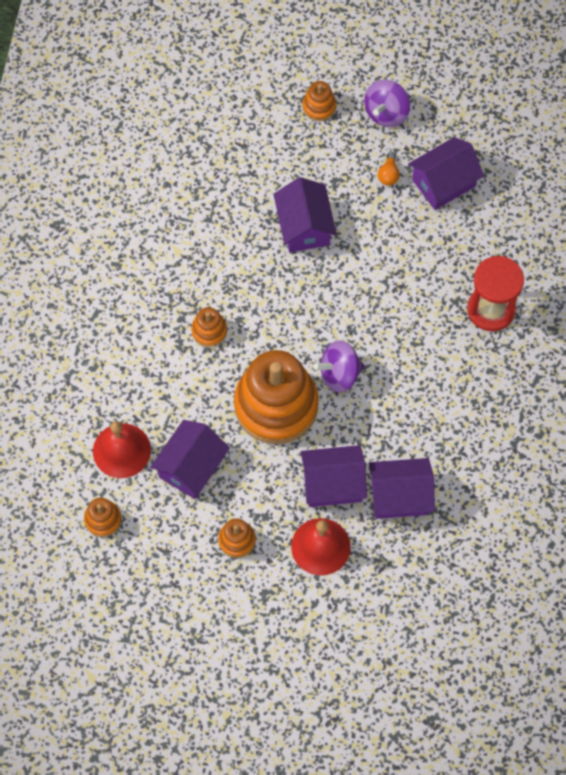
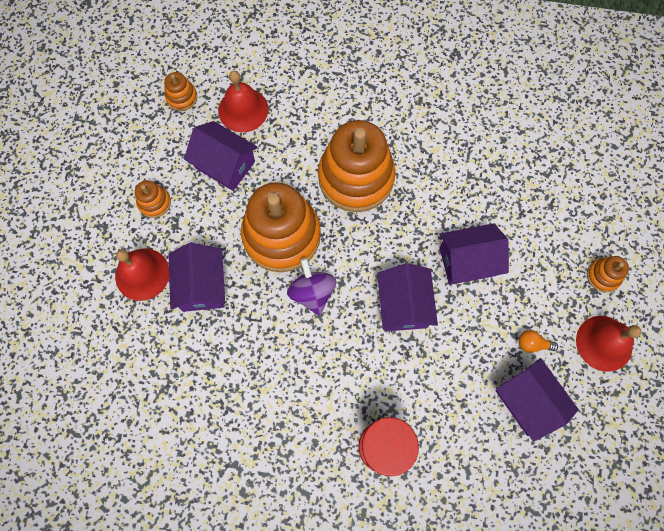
camera: 90 degrees right, 5 degrees up
orange stacking toy [191,307,227,347] -> orange stacking toy [318,120,395,212], size x2.33
purple spinning top [364,80,410,127] -> red bell [576,316,642,372]
purple house [369,458,435,519] -> purple house moved to [377,263,438,331]

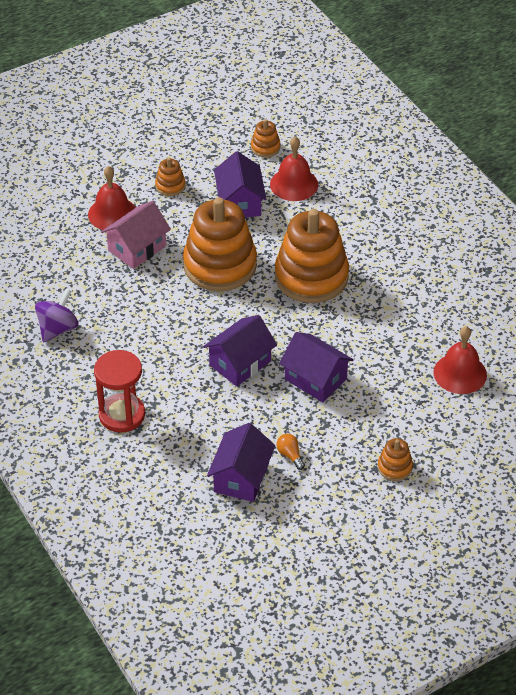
camera: 50 degrees right, 25 degrees down
purple house [169,243,225,312] -> pink house [101,201,171,269]
purple spinning top [287,258,336,316] -> purple spinning top moved to [35,288,78,343]
red bell [576,316,642,372] -> red bell moved to [434,326,487,394]

